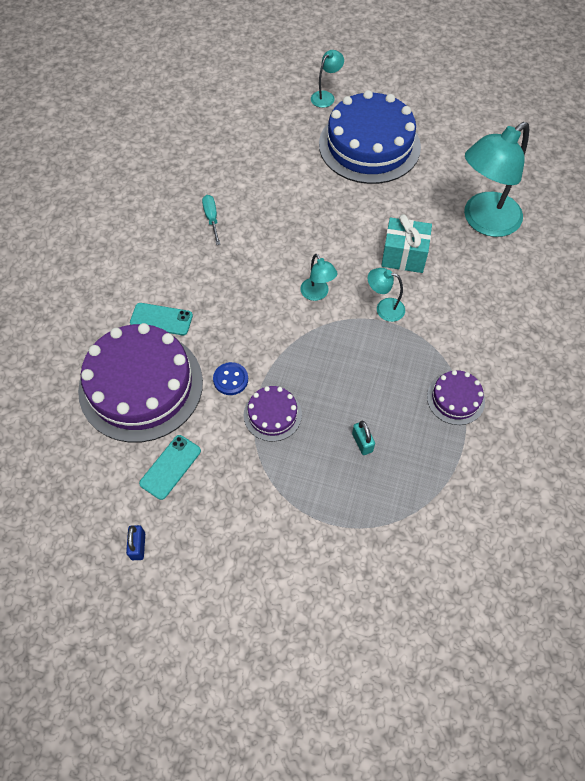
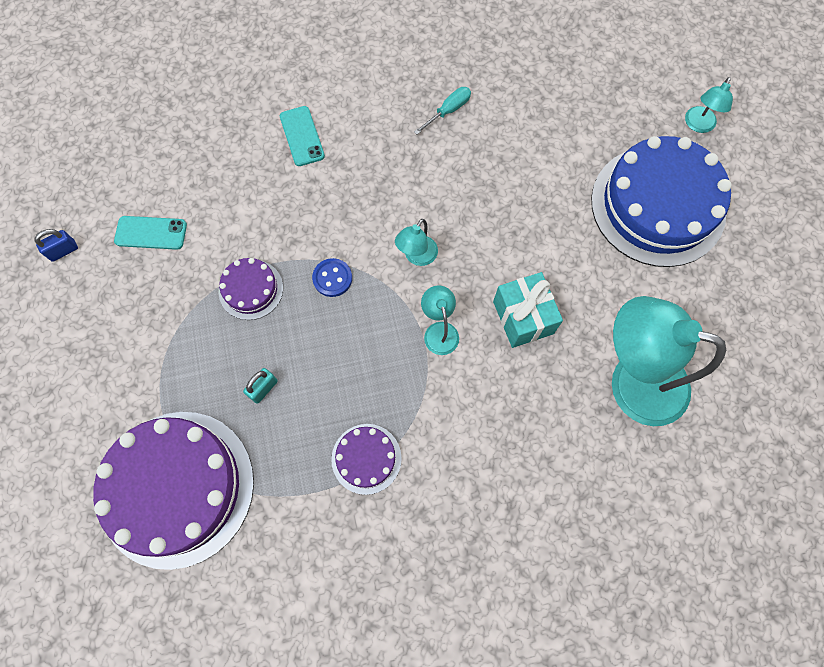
camera: 60 degrees right, 10 degrees up
purple cake [78,323,203,443] -> purple cake moved to [93,412,254,570]
blue button [213,362,248,395] -> blue button moved to [312,258,352,297]
turquoise lamp [311,50,344,108] -> turquoise lamp turned 105 degrees clockwise [685,77,733,133]

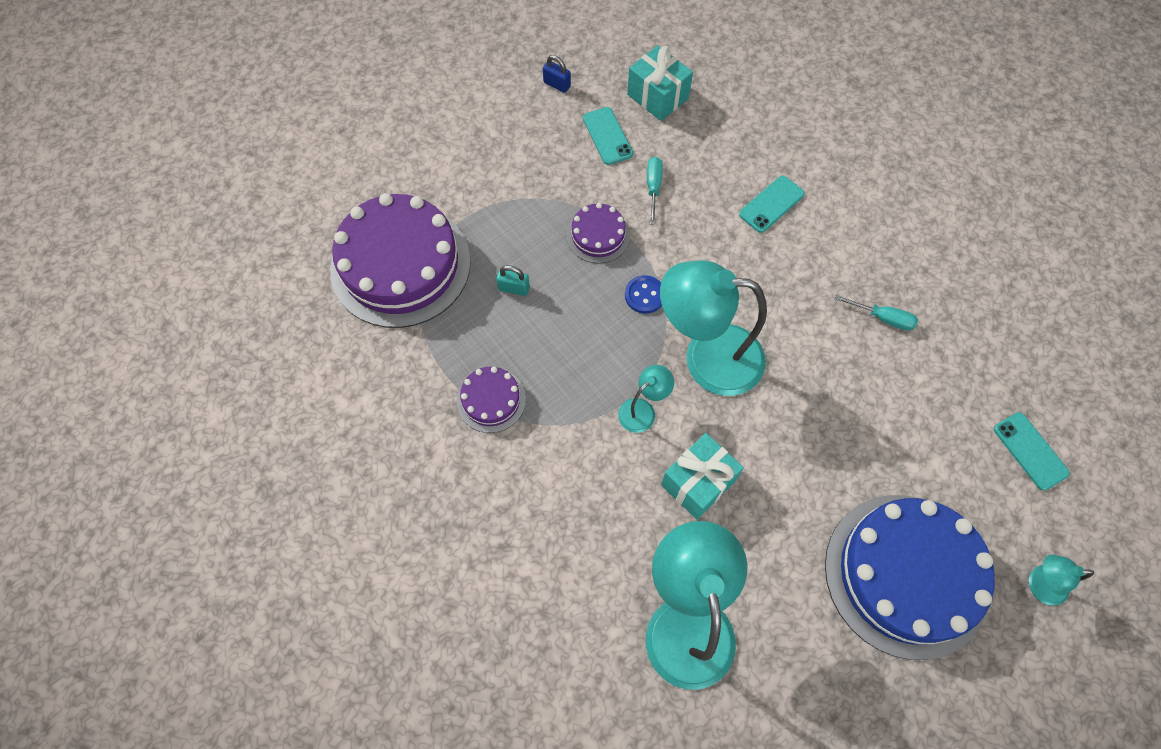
camera: 65 degrees right, 5 degrees down
turquoise lamp [395,219,438,266] -> turquoise lamp [660,261,767,396], size x2.20
none -> turquoise gift [627,45,693,121]
none -> turquoise screwdriver [647,157,663,225]
none -> turquoise phone [994,412,1070,491]

